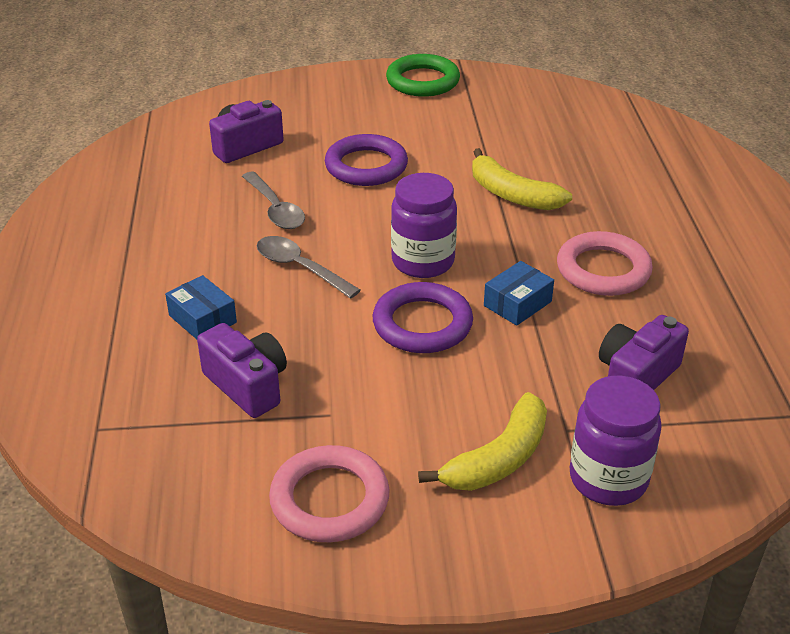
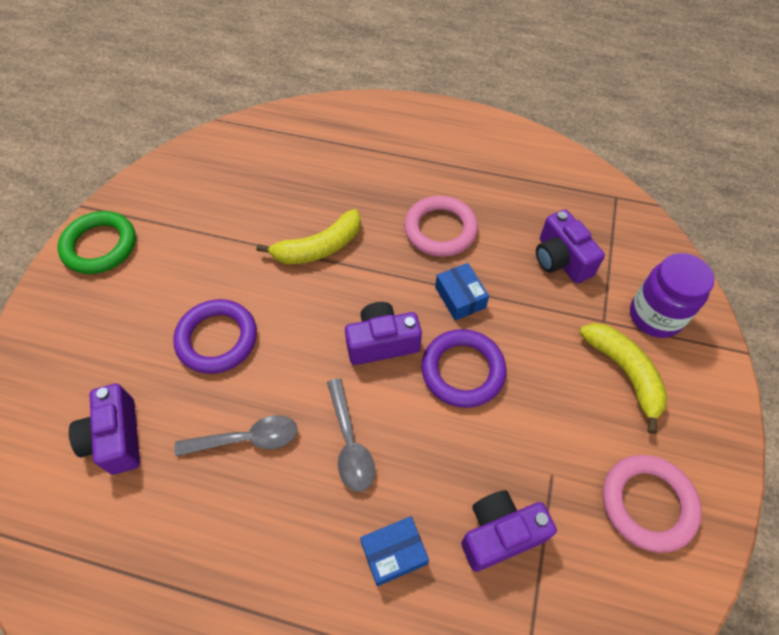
camera: 70 degrees left, 20 degrees up
grey spoon [257,236,361,299] -> grey spoon turned 75 degrees counterclockwise [327,378,375,492]
purple jar [391,173,457,278] -> purple camera [345,302,422,365]

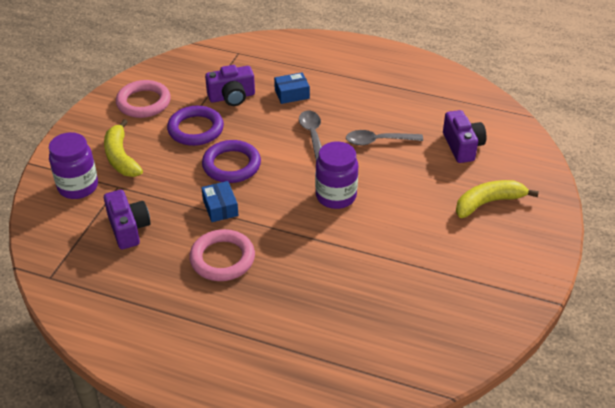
camera: 175 degrees left, 15 degrees down
green ring [58,211,136,274] -> none
purple ring [173,299,257,374] -> purple ring moved to [167,106,224,146]
yellow banana [256,209,361,264] -> yellow banana moved to [456,180,539,218]
purple camera [345,302,422,365] -> none
none -> purple jar [315,141,358,209]

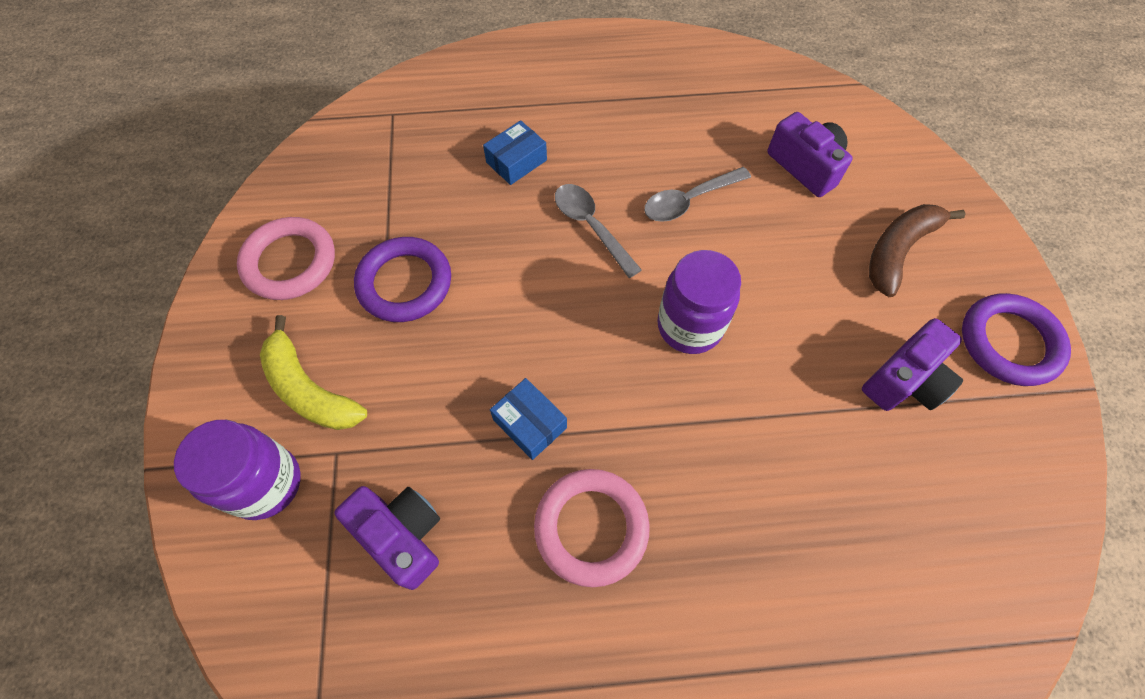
camera: 25 degrees left, 20 degrees up
purple ring [202,140,261,183] -> purple ring moved to [962,293,1071,386]
purple camera [205,65,255,106] -> purple camera moved to [862,318,963,411]
yellow banana [456,180,539,218] -> brown banana [869,204,966,297]

